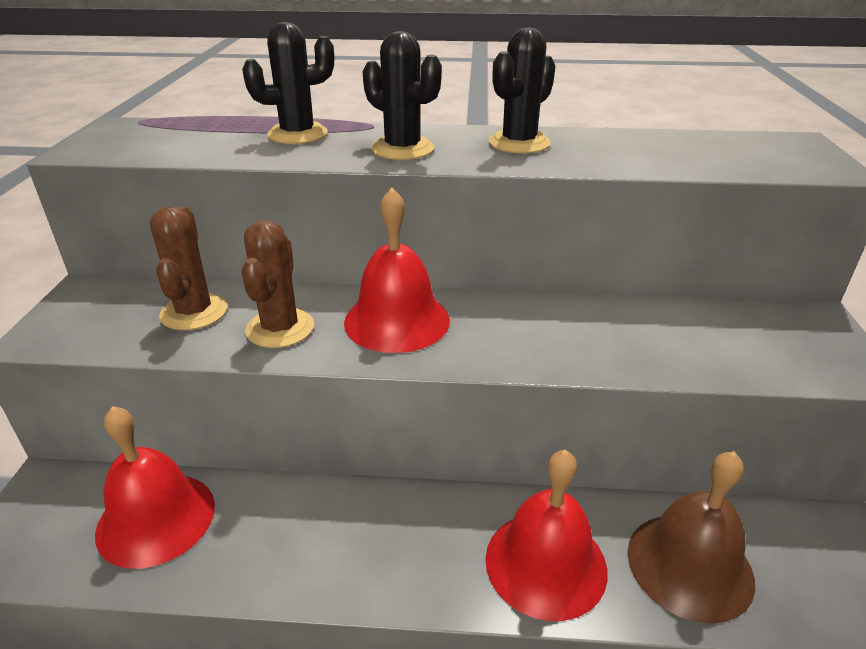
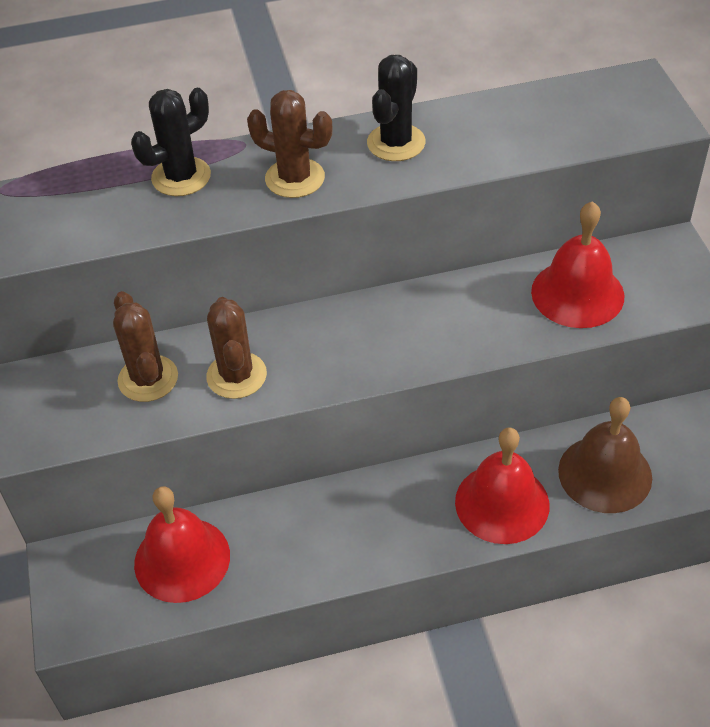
camera: 15 degrees left, 15 degrees up
red bell [344,188,450,353] -> red bell moved to [531,201,624,328]
black cactus [363,31,442,160] -> brown cactus [247,90,333,198]

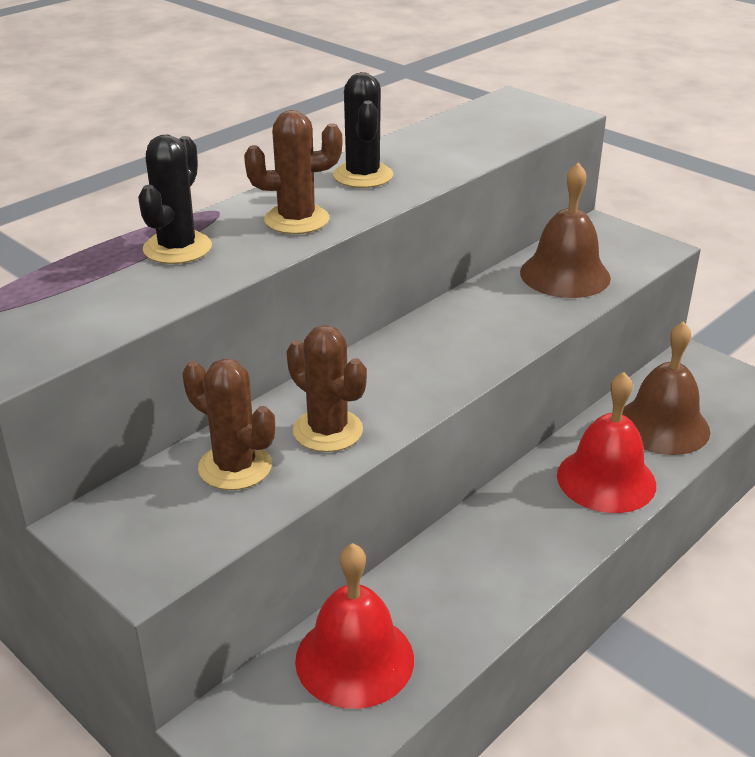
camera: 35 degrees left, 15 degrees down
red bell [531,201,624,328] -> brown bell [520,162,611,298]

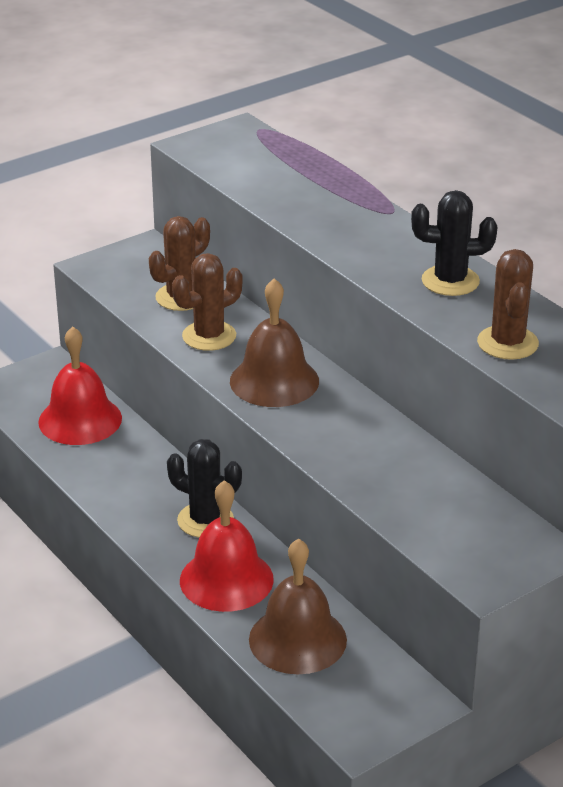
camera: 100 degrees right, 0 degrees up
black cactus [138,135,212,264] -> black cactus moved to [167,439,242,538]
brown cactus [244,110,342,234] -> brown cactus moved to [477,249,539,360]
brown bell [520,162,611,298] -> brown bell moved to [230,278,319,407]

